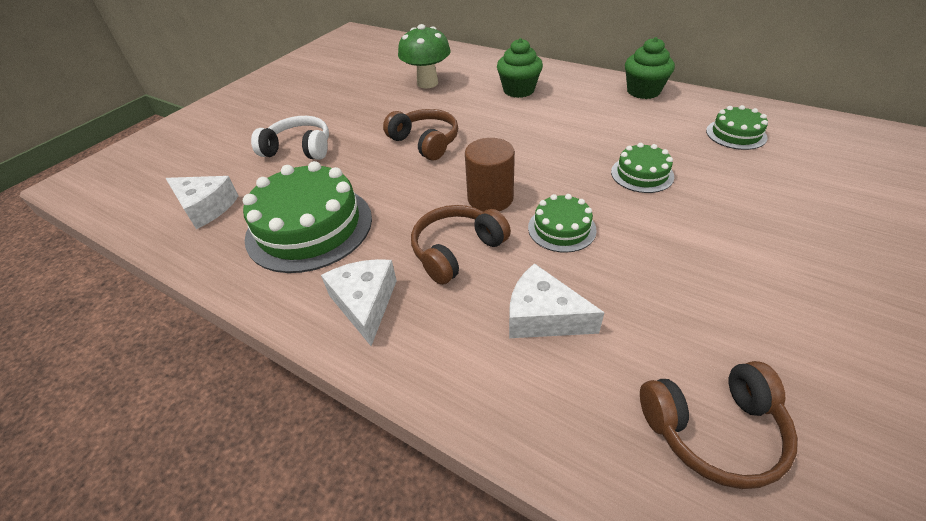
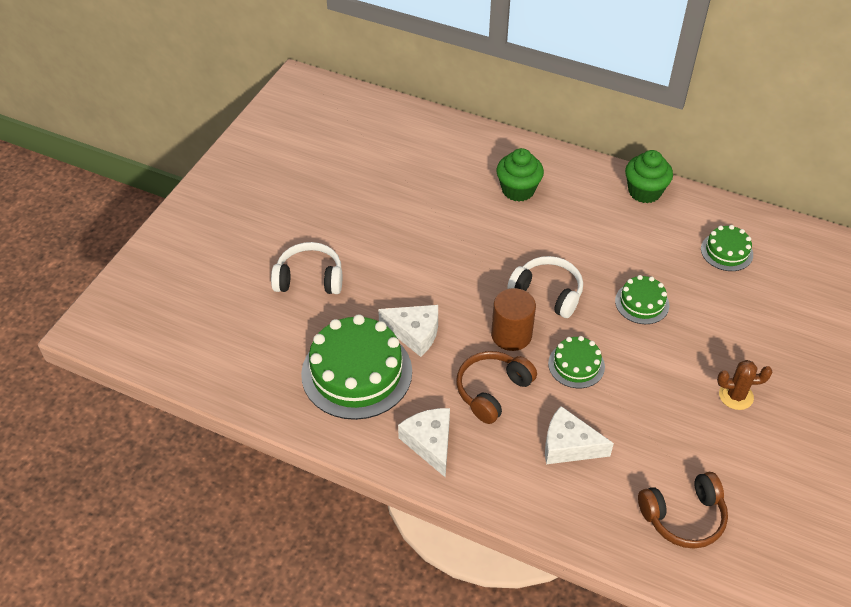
camera: 10 degrees left, 5 degrees up
white cheese [166,176,239,229] -> white cheese moved to [378,305,438,357]
brown headphones [383,109,458,161] -> none
green mushroom [398,24,451,88] -> none
none -> white headphones [507,256,583,318]
none -> brown cactus [717,360,773,410]

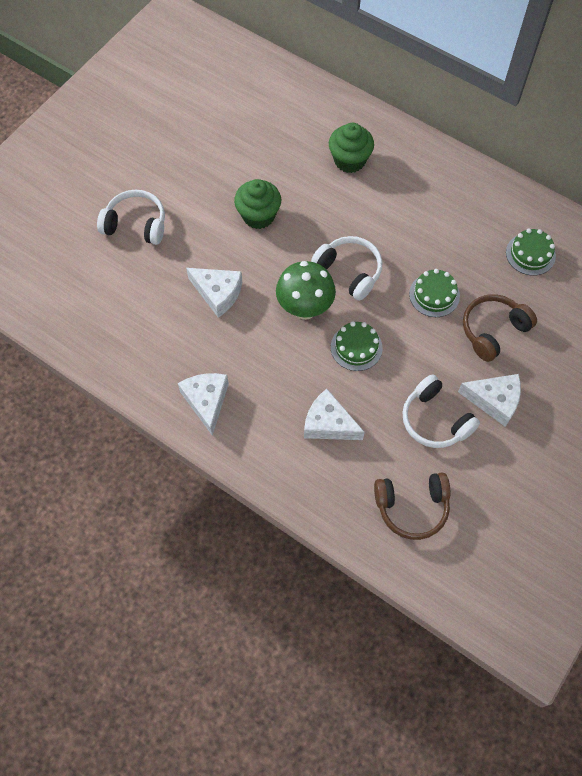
camera: 10 degrees right, 15 degrees up
green cake [301,314,412,420] -> none
brown headphones [456,351,537,424] -> brown headphones moved to [463,294,537,362]
brown cylinder [491,288,536,351] -> green mushroom [276,261,336,320]
green cupcake [625,150,673,203] -> green cupcake moved to [234,179,281,229]
brown cactus [717,360,773,410] -> white cheese [458,374,521,427]
none -> white headphones [402,374,480,448]

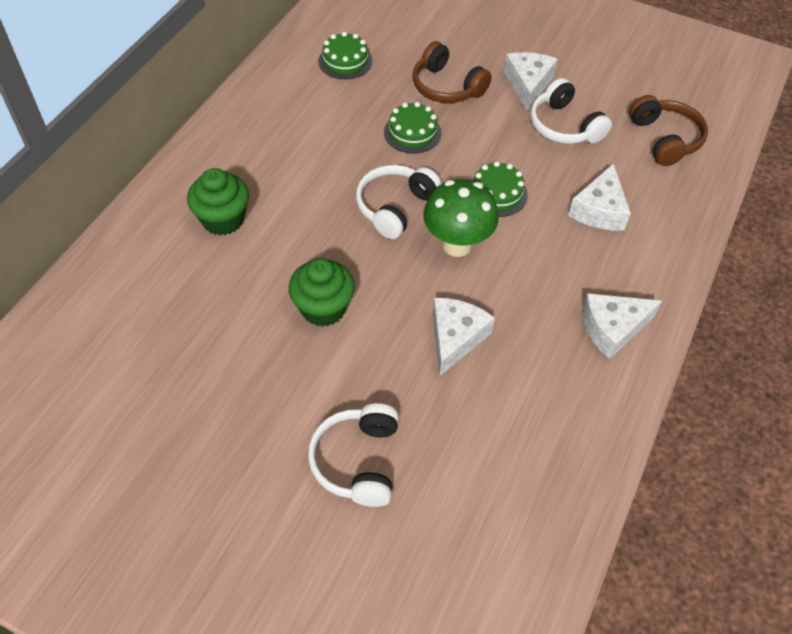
camera: 100 degrees left, 10 degrees down
white headphones [402,374,480,448] -> white headphones turned 105 degrees clockwise [530,78,612,144]

